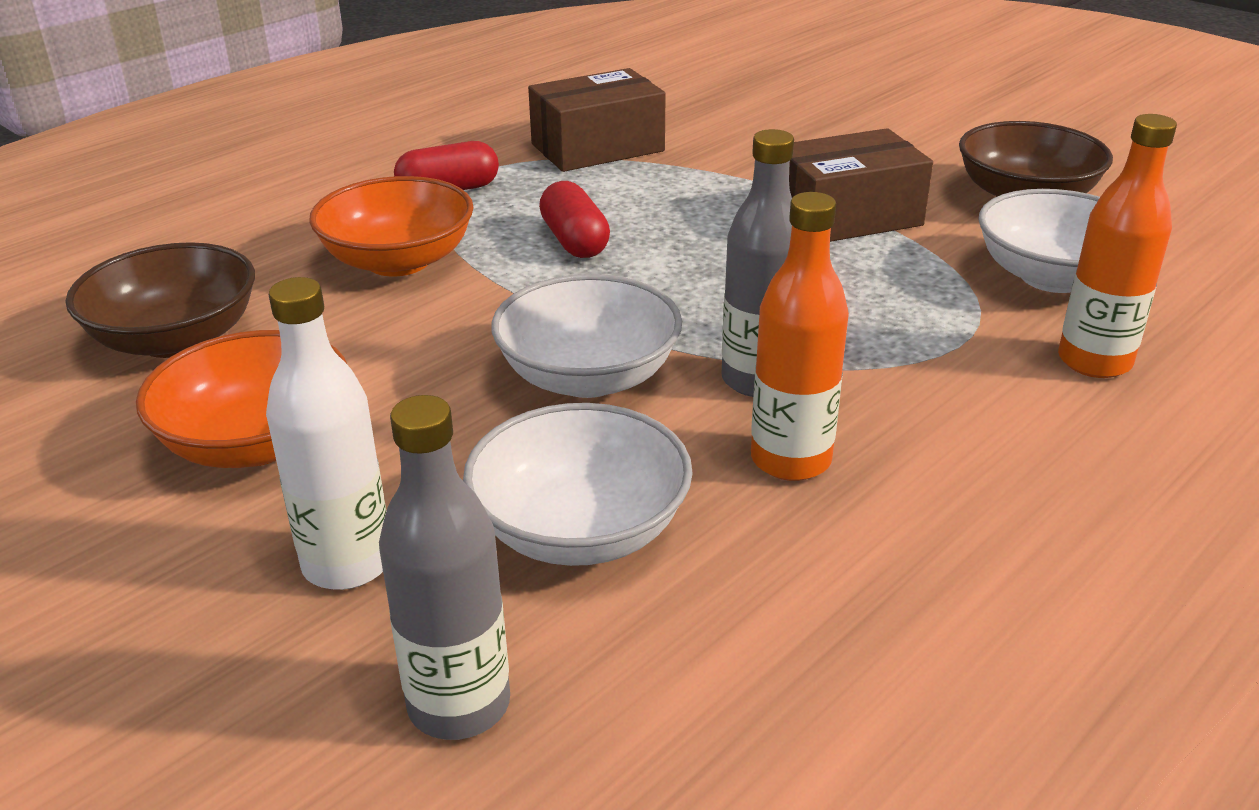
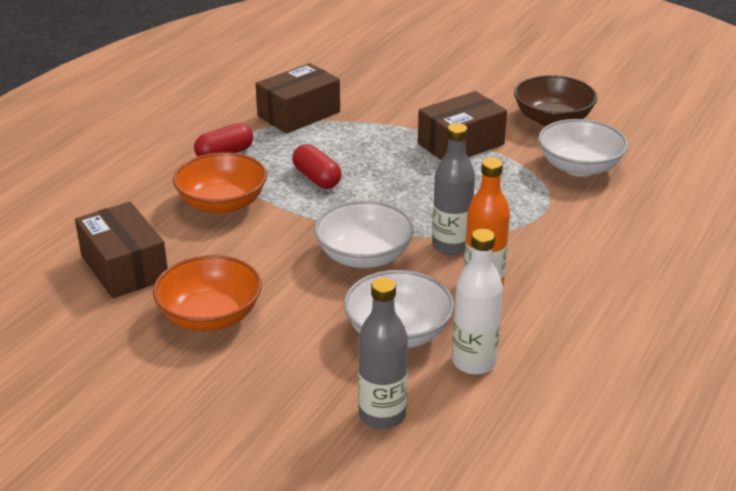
camera: 15 degrees left, 0 degrees up
brown bowl [66,242,255,358] -> brown box [75,202,168,298]
white bottle [266,277,386,590] -> white bottle moved to [452,229,503,375]
orange bottle [1058,114,1177,378] -> none

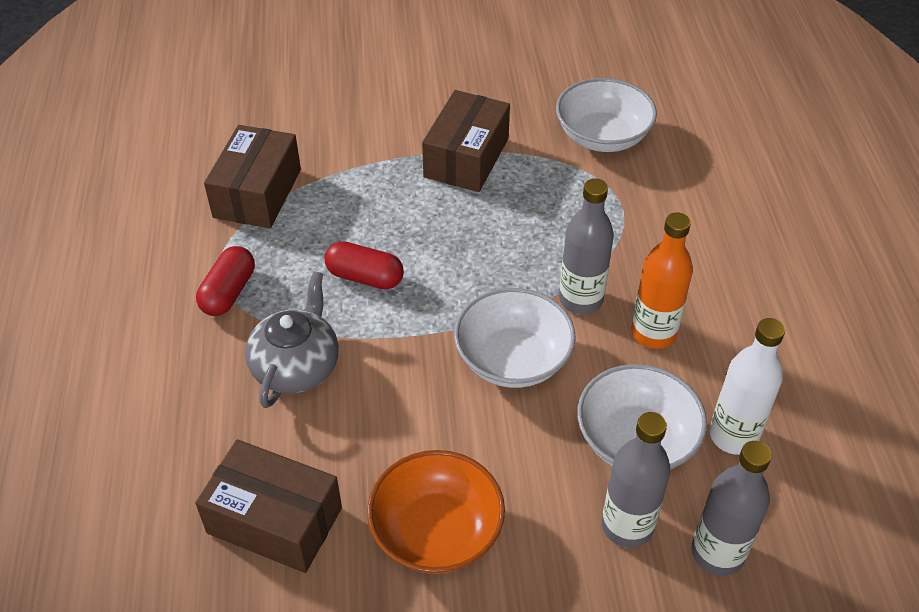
camera: 35 degrees left, 15 degrees up
orange bowl [173,152,267,214] -> grey teapot [245,271,339,408]
brown bowl [514,75,597,127] -> none
none -> grey bottle [602,412,671,548]

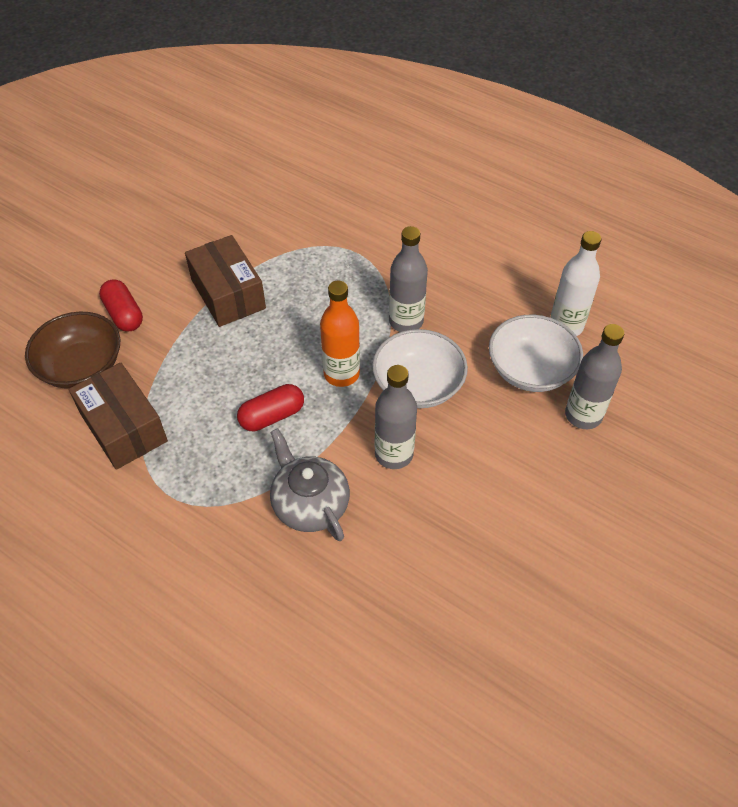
camera: 50 degrees left, 5 degrees up
brown box [195,439,342,573] -> none
red capsule [196,246,255,316] -> red capsule moved to [99,279,143,332]
orange bowl [367,450,505,574] -> none
white bowl [556,78,657,152] -> none
orange bottle [631,212,693,349] -> orange bottle moved to [320,281,360,387]
grey bottle [692,441,772,576] -> grey bottle moved to [375,365,417,469]
none -> brown bowl [25,312,120,389]

